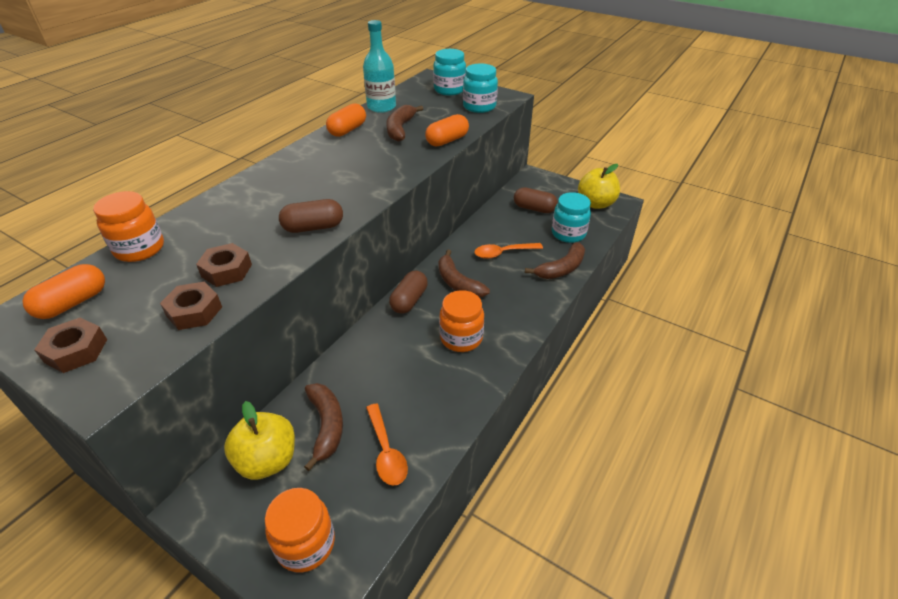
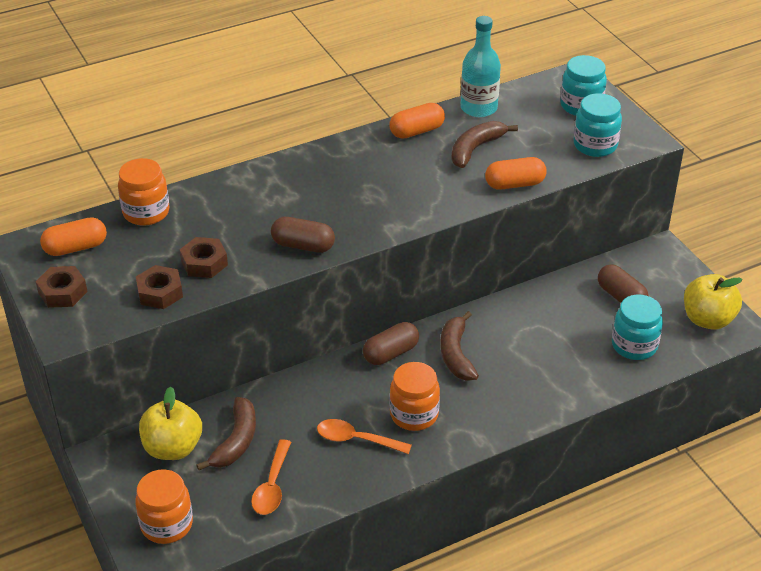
camera: 30 degrees right, 0 degrees up
orange spoon [474,243,543,259] -> orange spoon moved to [317,419,412,454]
brown banana [525,242,585,279] -> none

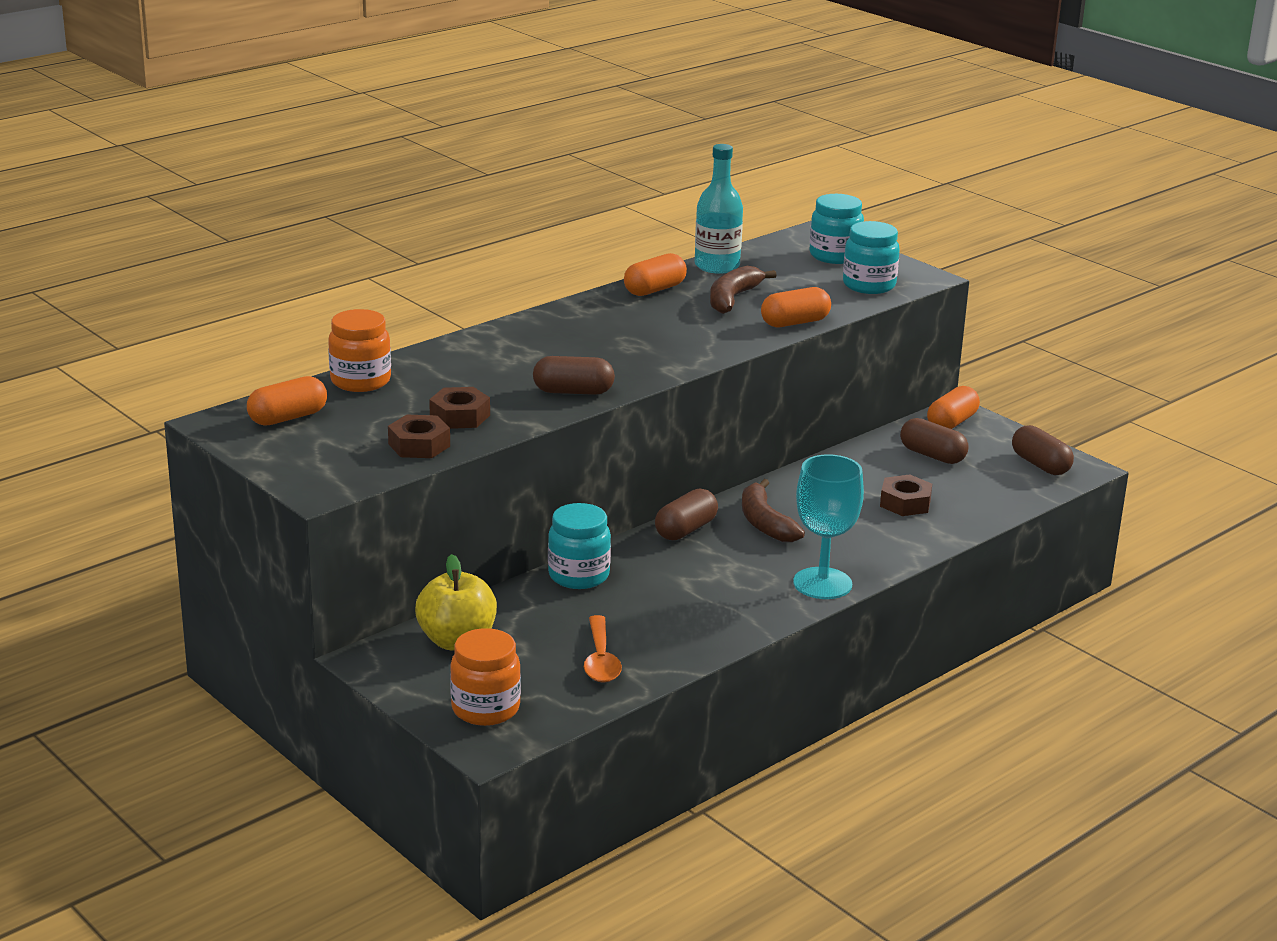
camera: 15 degrees left, 15 degrees down
brown nut [36,266,88,308] -> brown nut moved to [880,474,932,516]
brown banana [197,397,256,470] -> none
orange spoon [317,419,412,454] -> none
orange jar [390,362,440,431] -> none
turquoise jar [612,295,663,360] -> turquoise jar moved to [548,503,611,589]
yellow apple [684,274,743,330] -> brown capsule [1012,425,1074,475]
none -> turquoise goblet [793,454,864,599]
none -> orange capsule [927,386,980,429]

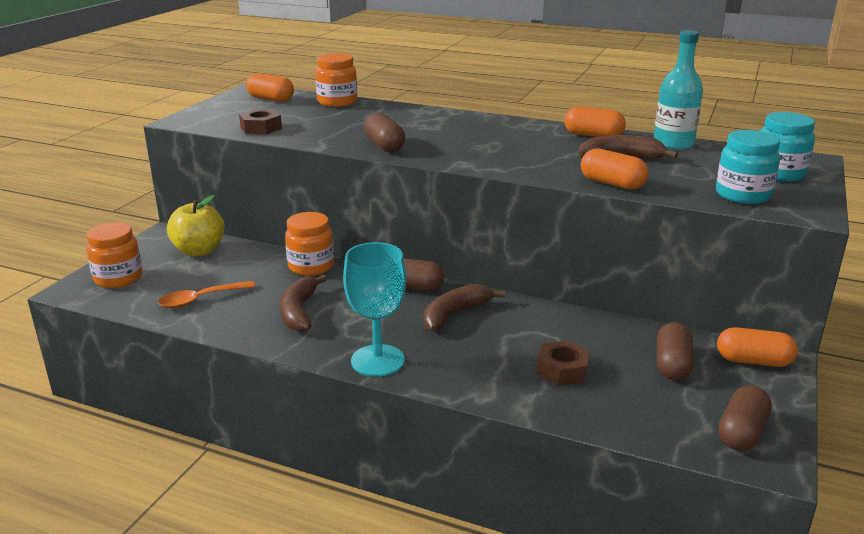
camera: 65 degrees right, 0 degrees up
brown nut [429,387,490,429] -> none
turquoise jar [548,503,611,589] -> orange jar [285,212,334,276]
none -> brown banana [280,275,327,332]

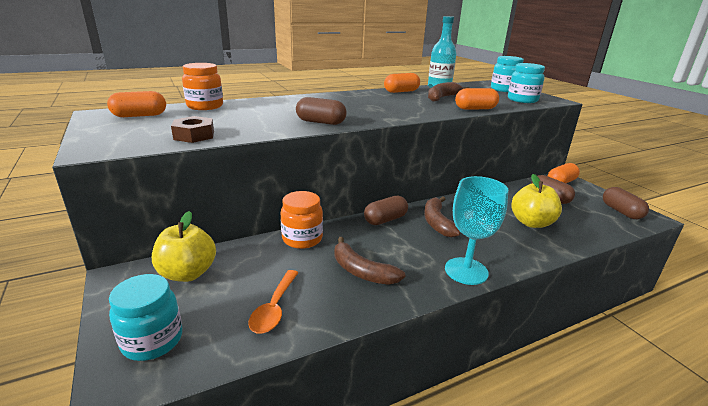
camera: 50 degrees left, 0 degrees up
orange jar [86,222,143,288] -> turquoise jar [109,274,182,361]
brown nut [537,340,590,386] -> yellow apple [511,174,562,228]

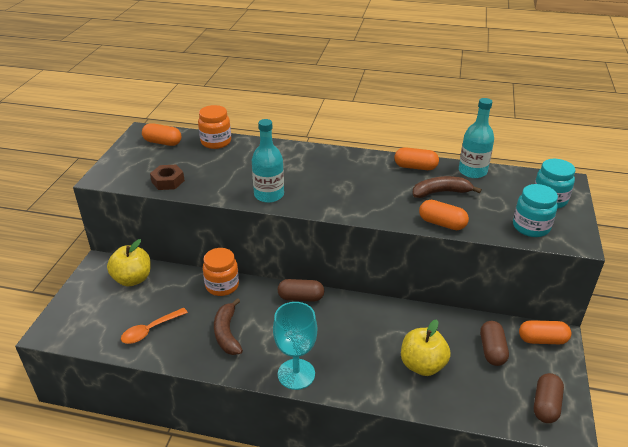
camera: 40 degrees right, 10 degrees up
turquoise jar [109,274,182,361] -> none
brown capsule [296,97,347,125] -> turquoise bottle [252,119,284,203]
brown banana [424,197,461,238] -> none

